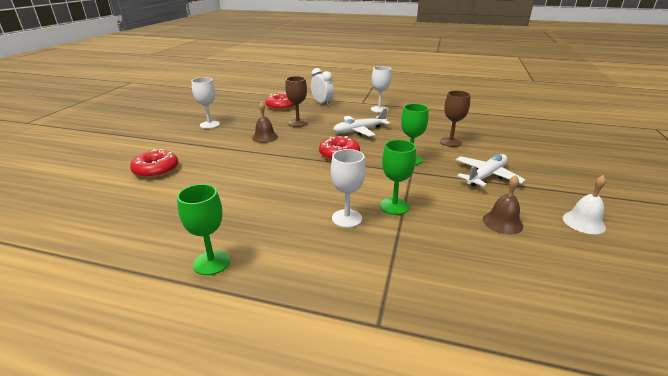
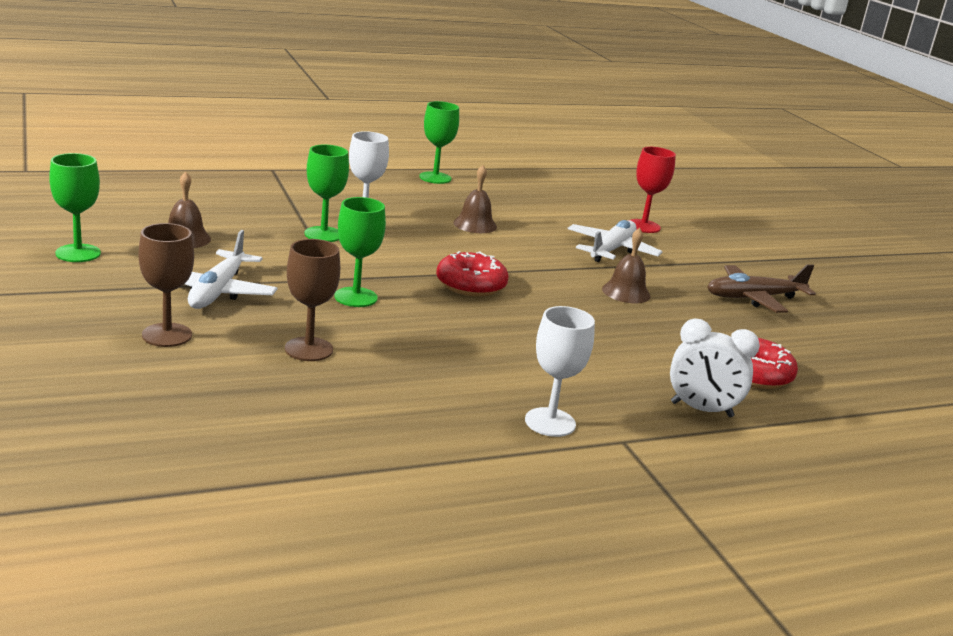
camera: 140 degrees right, 5 degrees down
red donut [130,149,178,178] -> red goblet [630,147,676,233]
white goblet [192,77,220,129] -> brown plane [707,264,816,313]
brown goblet [285,76,308,127] -> brown goblet moved to [139,223,194,347]
white plane [333,108,390,137] -> white plane moved to [567,220,662,262]
white bell [563,175,606,234] -> green goblet [49,153,101,262]
none -> brown bell [453,165,497,233]

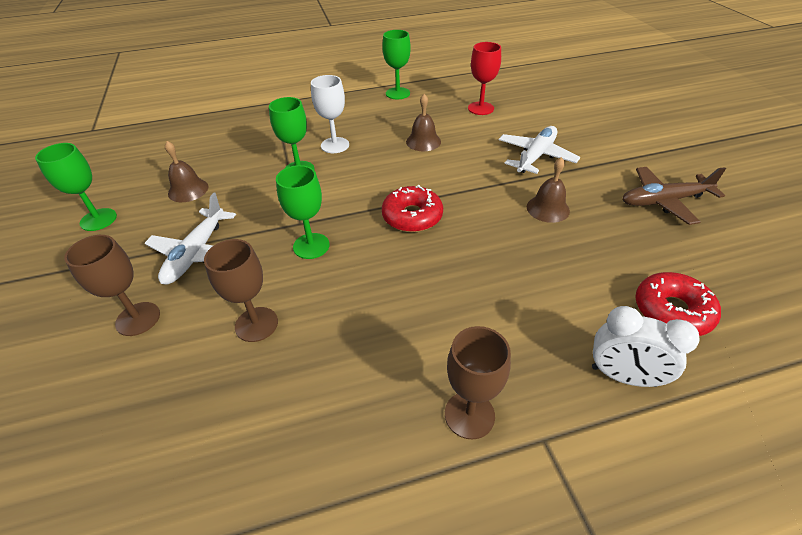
camera: 10 degrees right, 20 degrees up
white goblet [525,306,595,437] -> brown goblet [445,326,511,439]
red goblet [630,147,676,233] -> red goblet moved to [468,42,501,115]

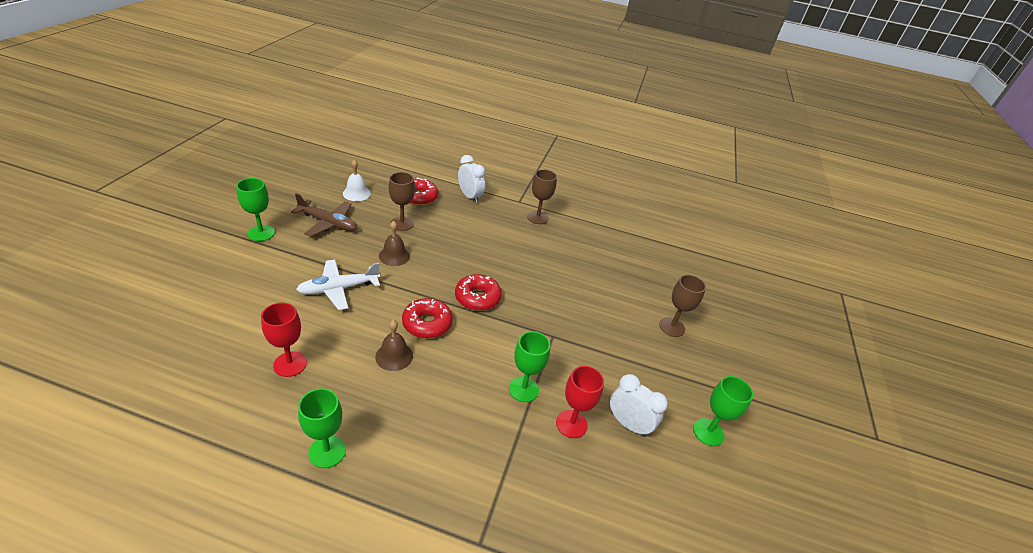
camera: 155 degrees left, 5 degrees down
white plane [145,193,236,284] -> none
brown bell [165,141,208,202] -> white clock [610,374,668,437]
brown goblet [204,239,278,342] -> brown goblet moved to [389,172,415,231]
green goblet [276,165,330,259] -> green goblet moved to [236,178,275,241]
white goblet [311,75,349,153] -> none
none -> white bell [343,160,371,201]
none -> red donut [402,298,453,339]
none -> red goblet [556,366,604,438]

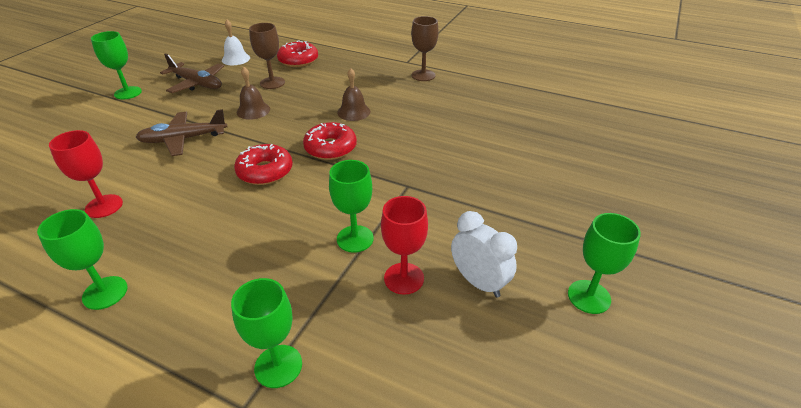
camera: 15 degrees right, 0 degrees up
white plane [296,259,380,310] -> brown plane [135,109,227,156]
brown bell [375,320,413,371] -> brown bell moved to [337,68,370,121]
white clock [458,155,485,203] -> none
brown goblet [659,275,706,337] -> none
none -> green goblet [231,278,302,388]

